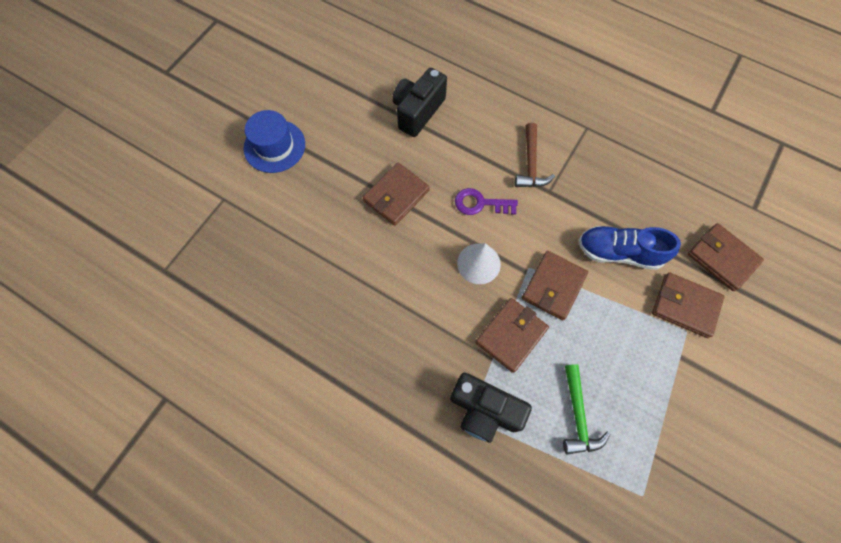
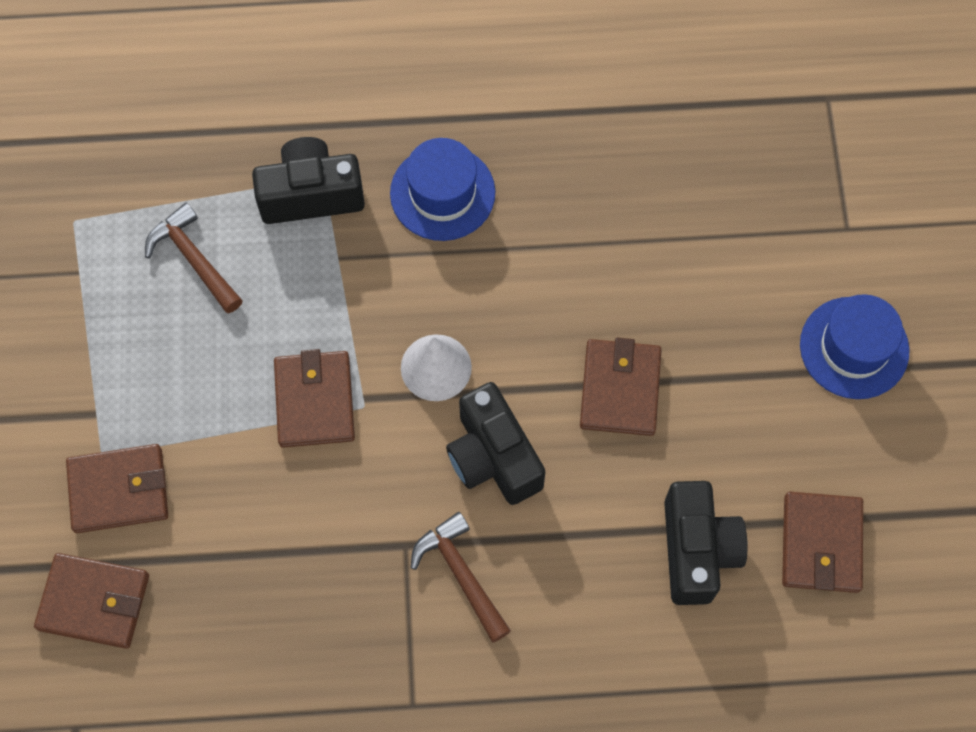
camera: 145 degrees right, 0 degrees up
purple key [455,188,518,215] -> black camera [446,382,545,505]
brown wallet [475,298,549,373] -> brown wallet moved to [782,492,863,593]
green hammer [563,364,610,455] -> brown hammer [145,203,243,313]
blue shoe [579,226,681,270] -> none
none -> blue hat [390,138,495,241]

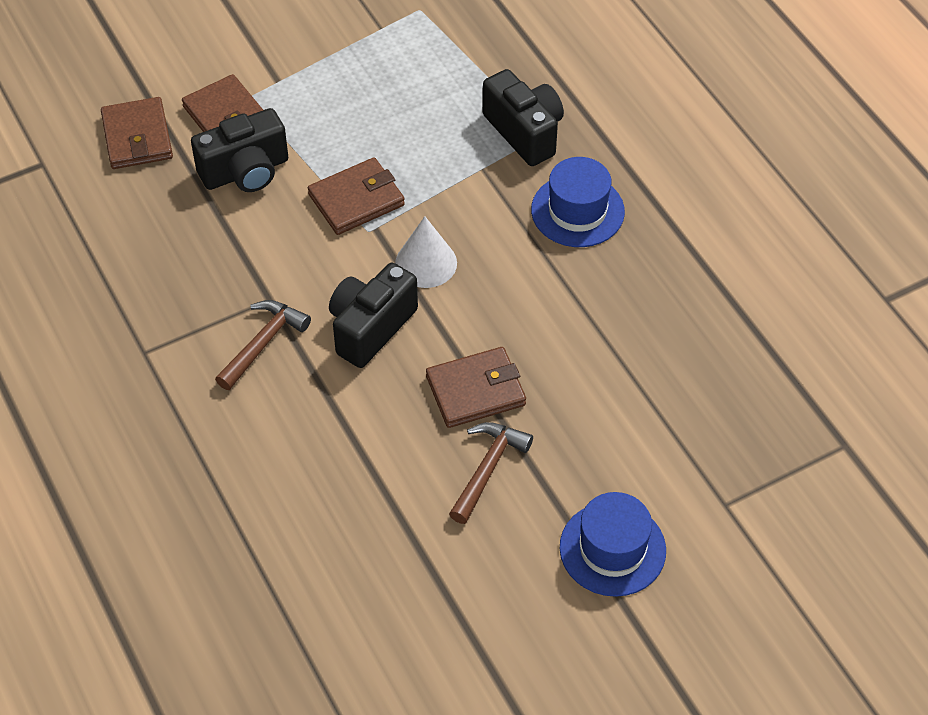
camera: 65 degrees right, 15 degrees down
brown hammer [145,203,243,313] -> brown hammer moved to [449,422,533,524]
black camera [664,481,748,605] -> black camera moved to [191,108,288,192]
brown wallet [782,492,863,593] -> none

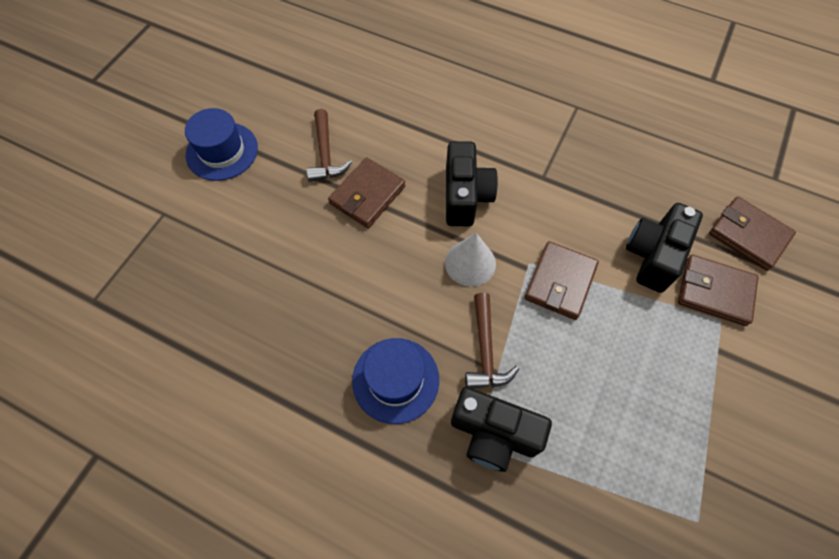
camera: 145 degrees right, 10 degrees up
brown hammer [215,300,311,390] -> brown hammer moved to [465,293,519,388]

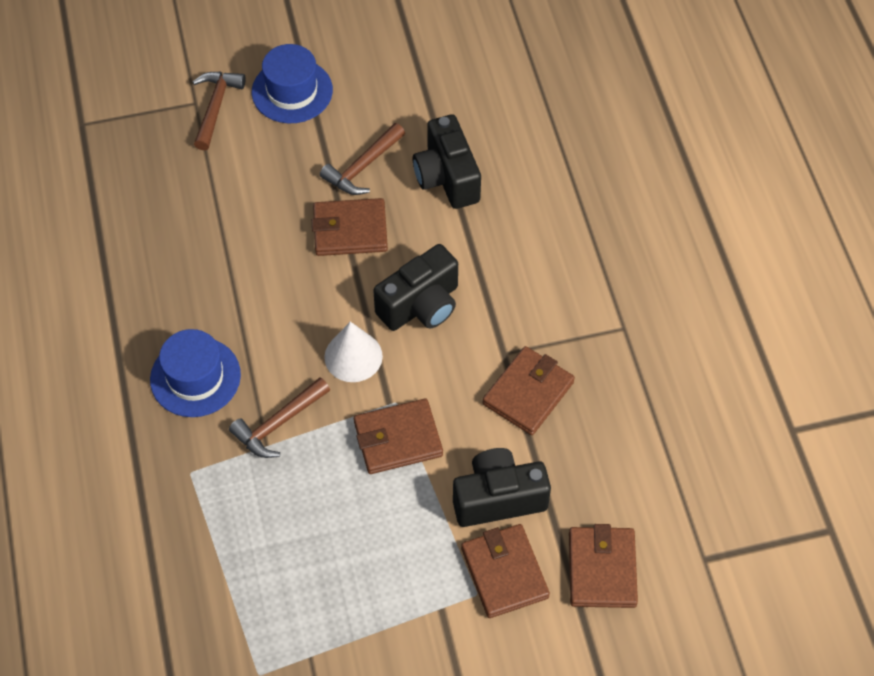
camera: 50 degrees right, 5 degrees down
black camera [451,387,552,472] -> black camera moved to [413,114,481,209]
none -> brown hammer [193,72,246,150]
none -> brown wallet [482,346,575,435]

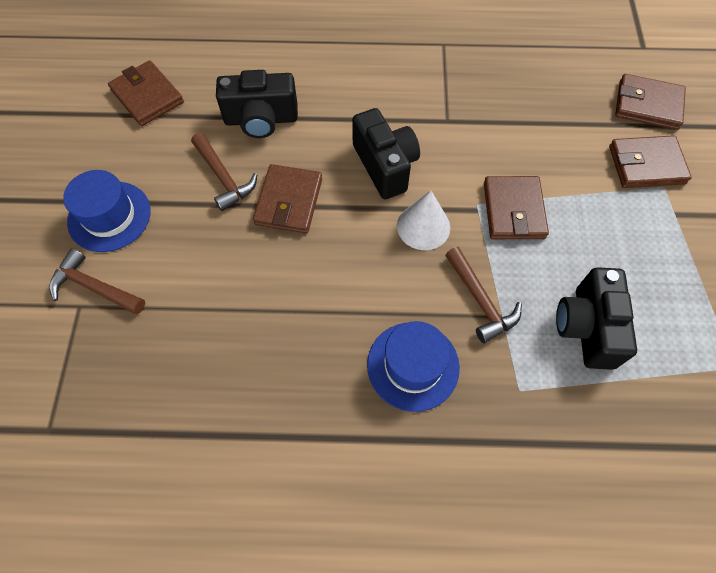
camera: 75 degrees left, 5 degrees up
black camera [453,448,551,527] -> black camera moved to [556,267,637,370]
brown wallet [482,346,575,435] -> brown wallet moved to [108,60,184,126]

